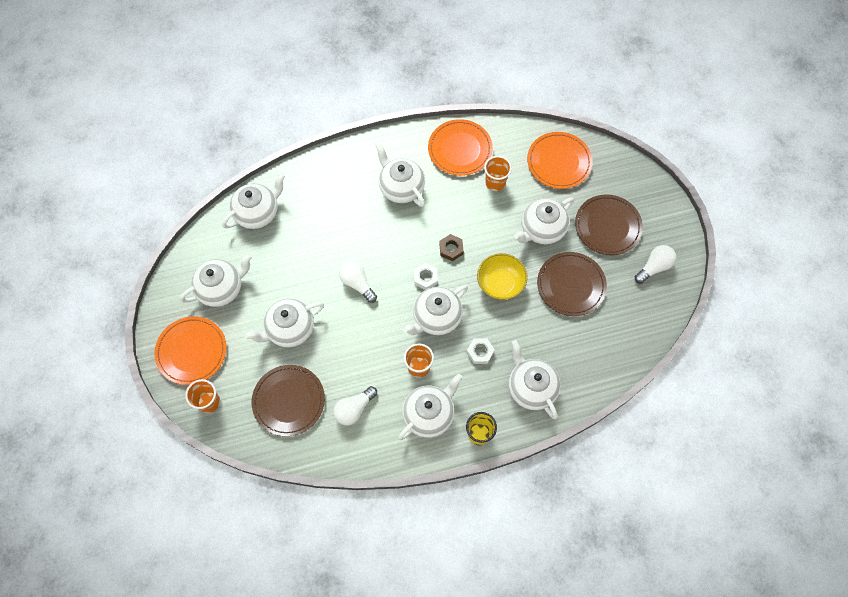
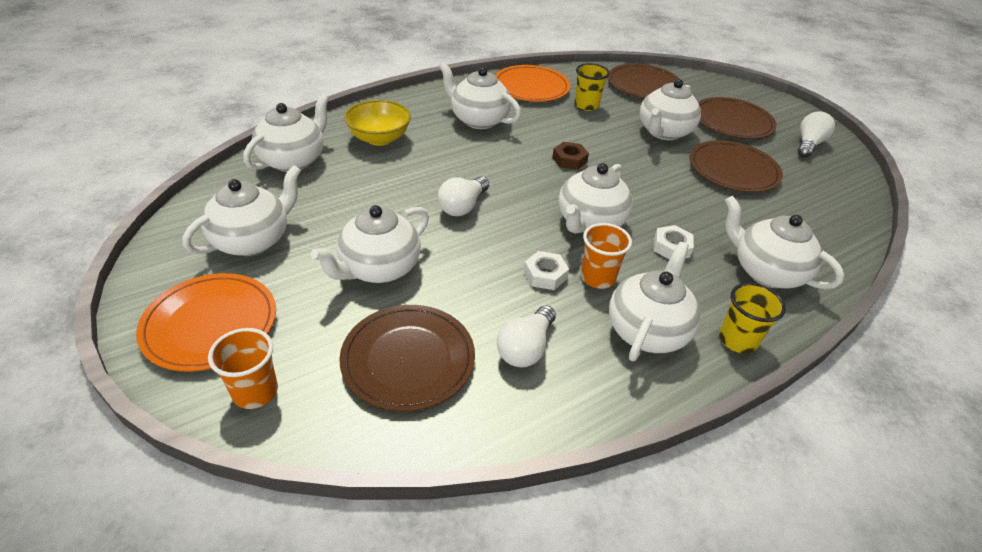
camera: 20 degrees left, 25 degrees down
white light bulb [339,261,377,303] -> white light bulb turned 90 degrees counterclockwise [438,176,489,216]
white nut [414,263,438,290] -> white nut moved to [524,251,569,290]
yellow bowl [477,253,528,300] -> yellow bowl moved to [344,100,411,146]
orange cup [484,156,512,191] -> yellow cup [575,63,610,111]
orange plate [527,132,592,189] -> brown plate [608,64,680,99]

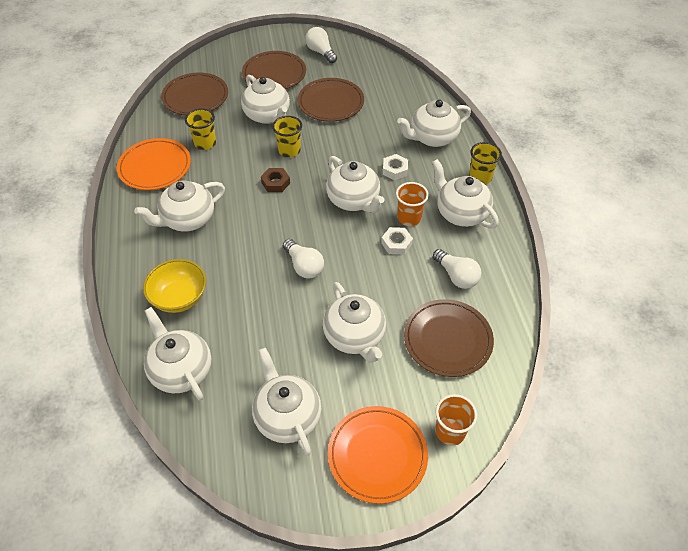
camera: 65 degrees left, 10 degrees up
none -> yellow cup [272,116,302,157]

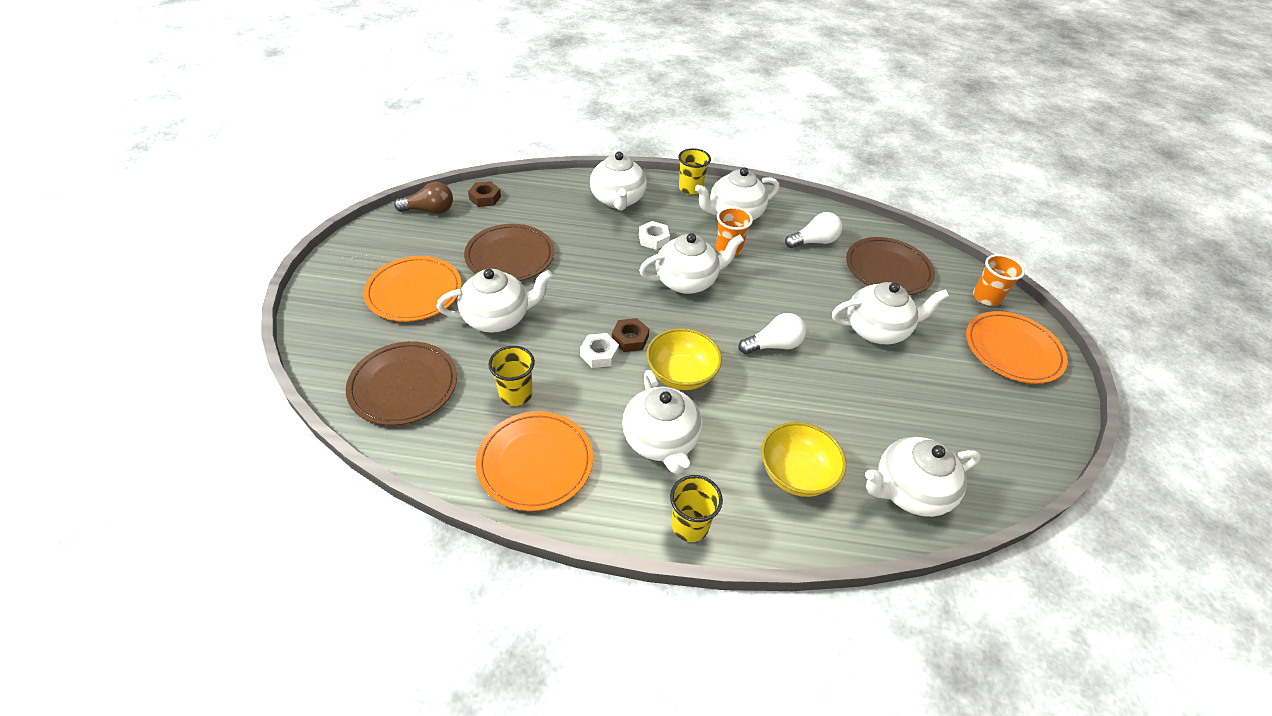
camera: 75 degrees left, 5 degrees down
brown plate [242,51,306,89] -> orange plate [363,256,462,322]
white teapot [252,348,321,456] -> none
yellow cup [272,116,302,157] -> yellow cup moved to [670,475,723,542]
white light bulb [305,27,337,63] -> none
white nut [381,227,413,255] -> white nut moved to [580,333,619,368]
none -> brown light bulb [394,182,453,214]
none -> brown nut [468,181,501,207]
none -> yellow bowl [646,328,722,390]

